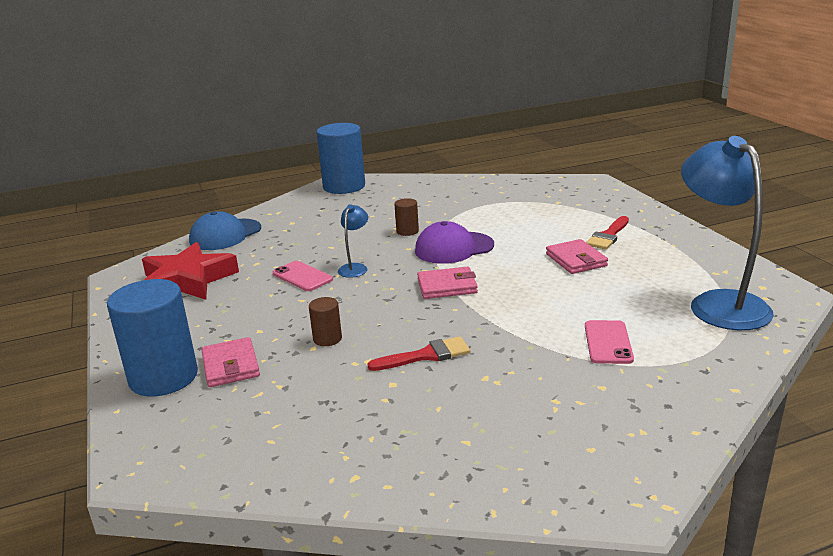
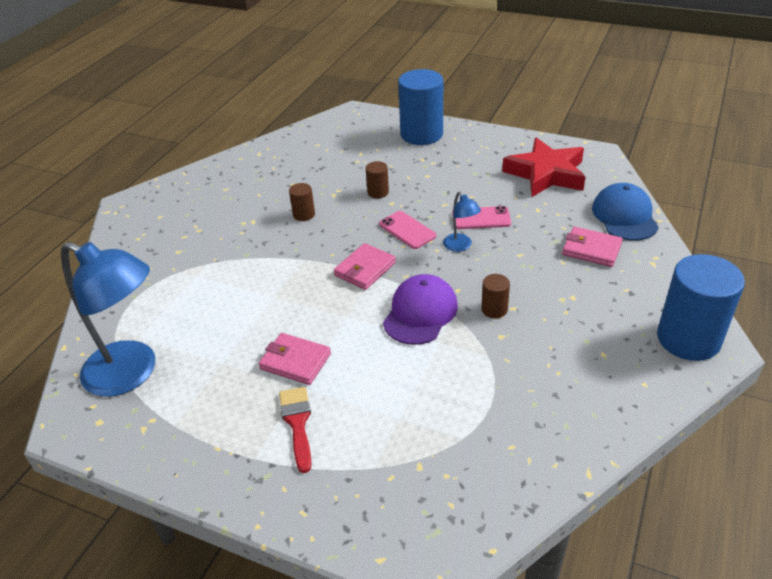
camera: 135 degrees right, 15 degrees up
pink wallet [201,337,260,387] -> pink wallet moved to [562,227,623,267]
red brush [367,336,470,371] -> brown cylinder [289,183,315,221]
pink phone [585,320,634,364] -> pink phone moved to [379,211,436,249]

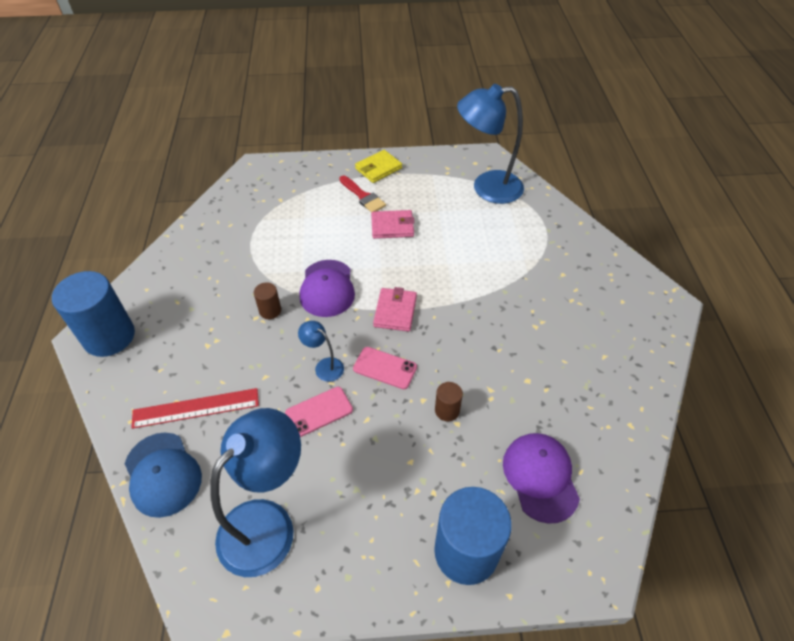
camera: 150 degrees right, 10 degrees up
brown cylinder [289,183,315,221] -> none
red star [502,137,585,197] -> blue lamp [210,408,301,577]
pink wallet [562,227,623,267] -> red ruler [131,388,259,429]
none -> yellow wallet [355,150,402,183]
none -> purple cap [503,433,580,524]

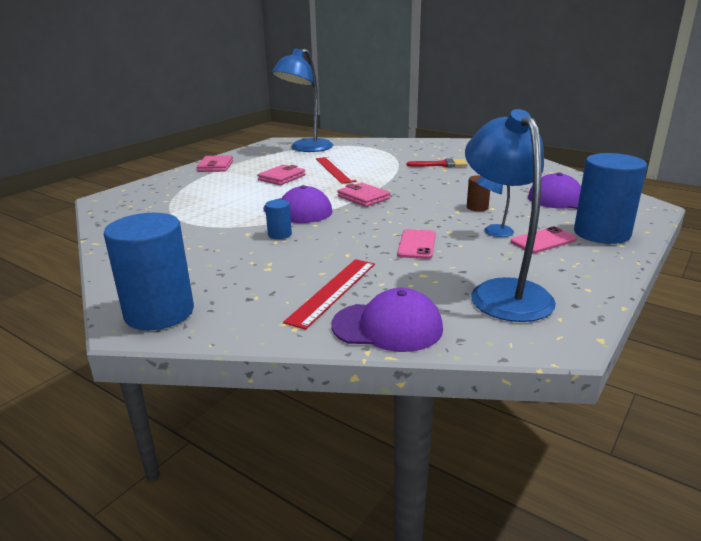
camera: 50 degrees left, 25 degrees down
blue cap [125,432,202,518] -> purple cap [331,288,443,352]
brown cylinder [254,282,281,319] -> blue cylinder [265,199,292,239]
blue lamp [298,321,344,382] -> blue lamp moved to [476,177,514,237]
red brush [339,176,386,213] -> red brush moved to [407,158,467,167]
pink phone [353,347,417,389] -> pink phone moved to [511,227,577,253]
yellow wallet [355,150,402,183] -> pink wallet [197,155,233,172]
none -> red ruler [316,157,357,184]

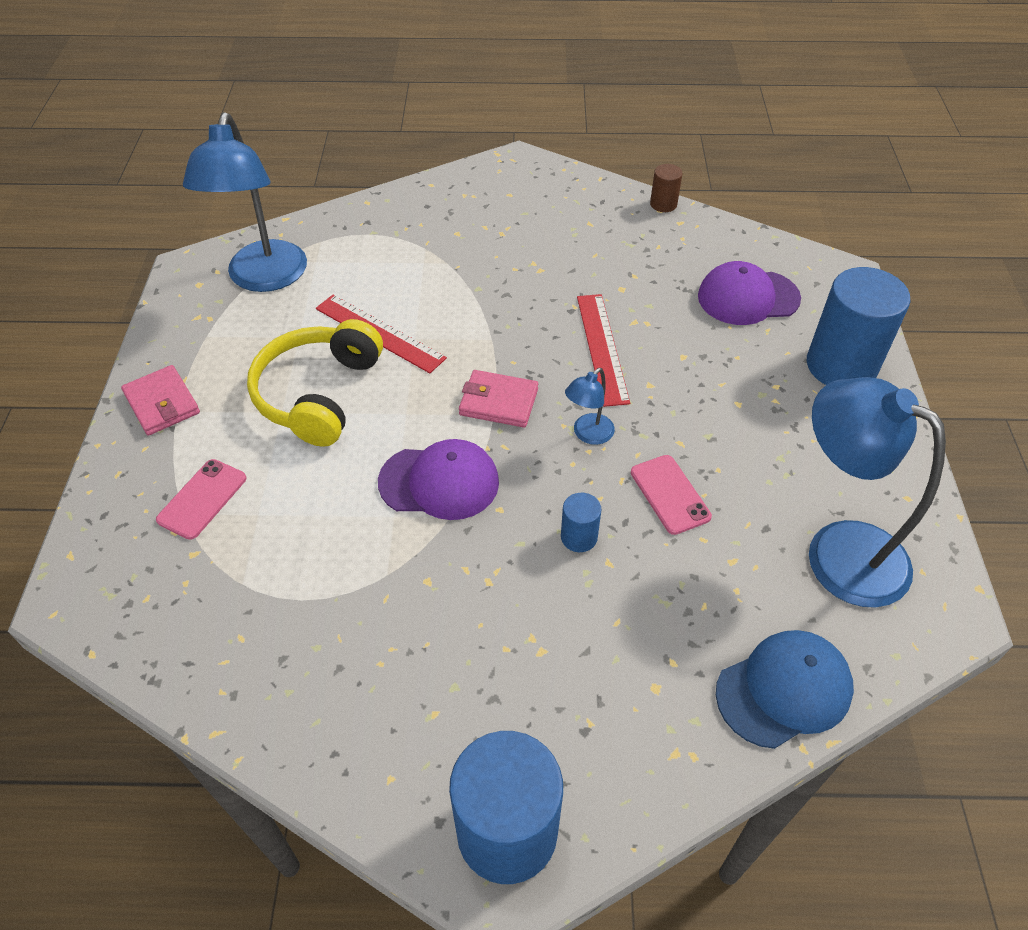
camera: 35 degrees left, 25 degrees up
pink wallet [257,165,305,185] -> yellow headphones [247,319,383,447]
blue cylinder [265,199,292,239] -> blue cylinder moved to [561,493,601,552]
red ruler [283,259,375,330] -> red ruler moved to [577,294,630,407]
purple cap [331,288,443,352] -> blue cap [716,630,854,749]
red brush [407,158,467,167] -> none
brown cylinder [467,175,490,211] -> brown cylinder moved to [650,164,683,212]
blue lamp [476,177,514,237] -> blue lamp moved to [565,368,615,445]
pink phone [511,227,577,253] -> pink phone moved to [156,459,246,540]

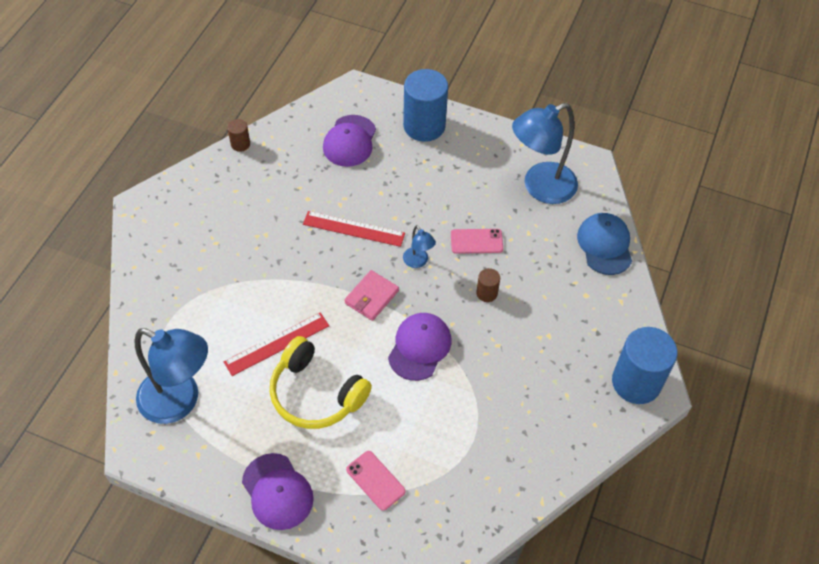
camera: 70 degrees left, 5 degrees up
pink wallet [121,365,200,436] -> purple cap [242,453,314,530]
blue cylinder [561,493,601,552] -> brown cylinder [476,268,500,302]

